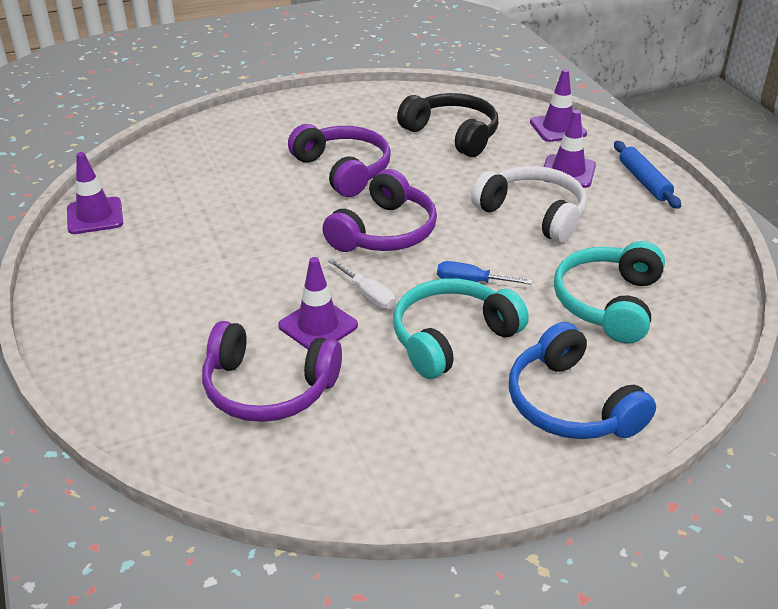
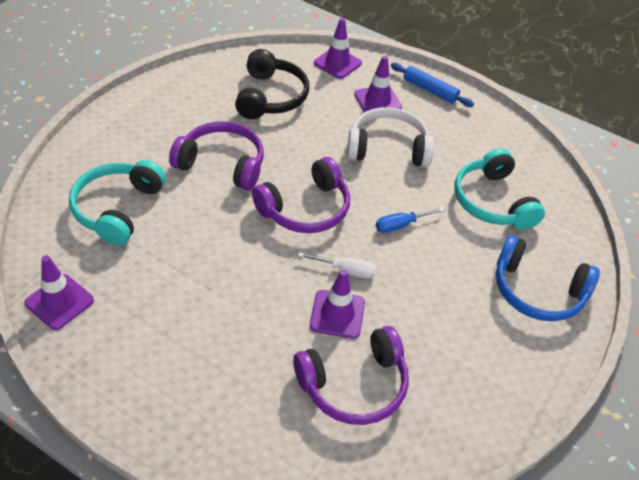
camera: 40 degrees left, 10 degrees up
purple headphones [322,169,437,252] -> purple headphones turned 60 degrees clockwise [252,157,350,233]
turquoise headphones [393,279,529,379] -> turquoise headphones moved to [69,160,166,246]
black headphones [397,93,498,157] -> black headphones turned 90 degrees clockwise [235,49,309,119]

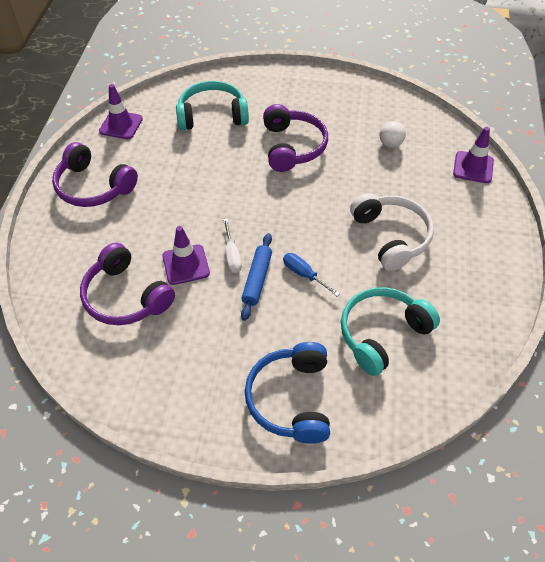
camera: 70 degrees right, 5 degrees up
black headphones [235,49,309,119] -> white ball [379,121,406,148]
purple headphones [252,157,350,233] -> purple headphones moved to [52,142,138,207]
purple traffic cone [354,56,402,112] -> none
blue rolling pin [391,63,474,107] -> blue rolling pin moved to [241,233,272,321]

